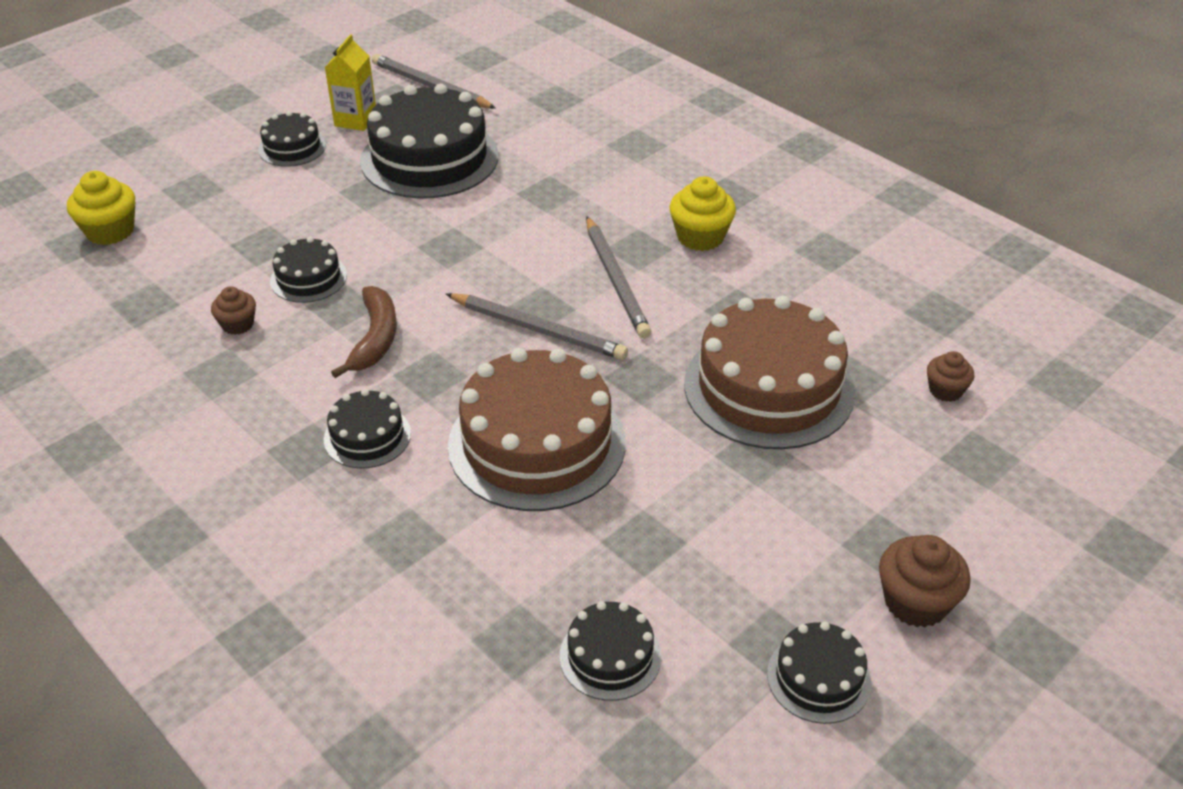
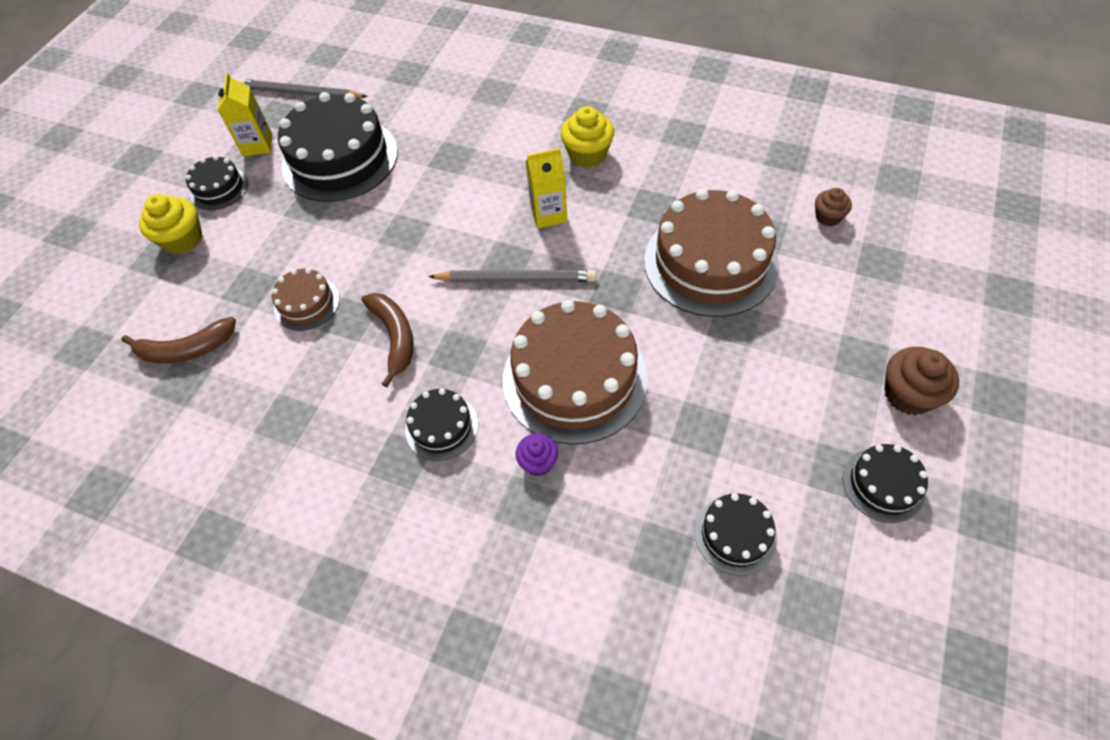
camera: 20 degrees left, 15 degrees up
yellow cupcake [67,171,135,245] -> yellow cupcake moved to [139,194,202,254]
brown cupcake [211,286,256,335] -> none
black cake [270,237,347,303] -> brown cake [272,268,340,331]
grey pencil [586,216,651,338] -> yellow carton [525,148,567,228]
none -> brown banana [122,317,236,363]
none -> purple cupcake [516,433,558,476]

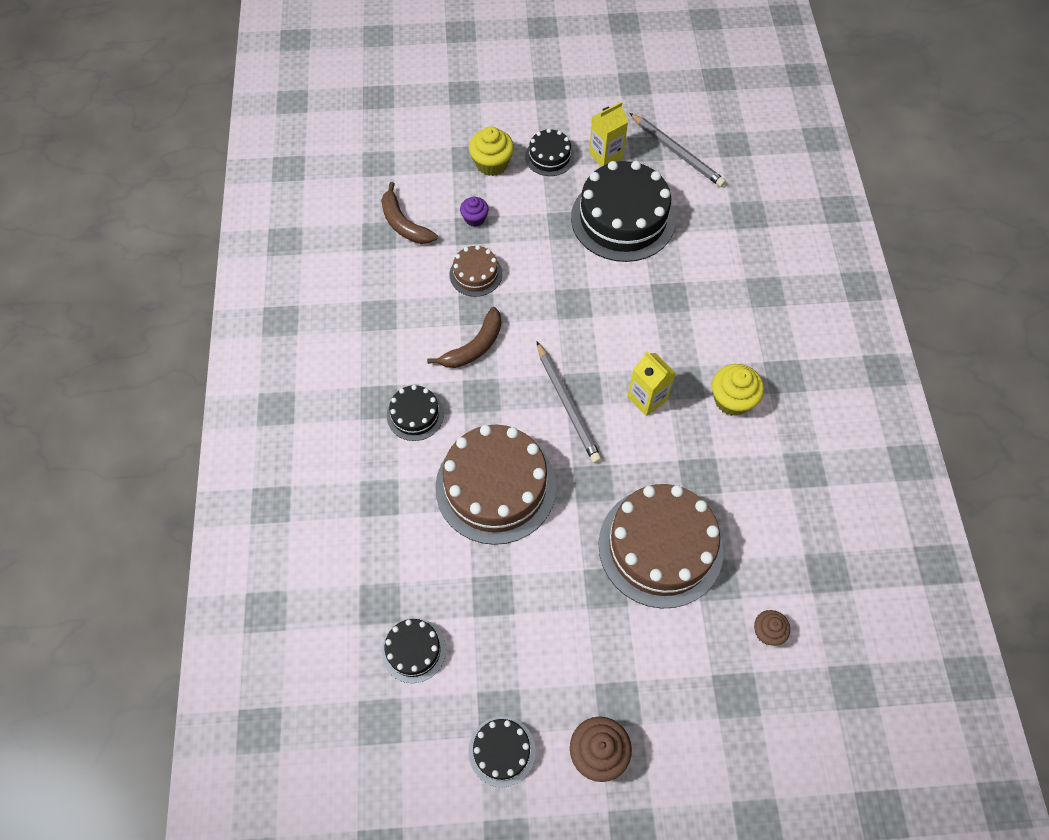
camera: 60 degrees right, 5 degrees up
grey pencil [239,79,368,98] -> grey pencil turned 150 degrees clockwise [630,113,726,187]
purple cupcake [516,433,558,476] -> purple cupcake moved to [460,197,489,227]

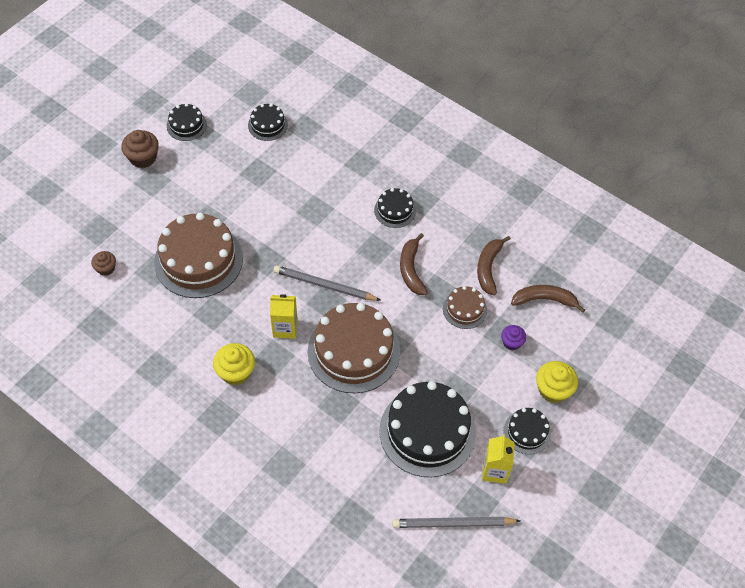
camera: 130 degrees right, 5 degrees down
brown cake [435,425,556,545] -> brown cake moved to [308,303,400,393]
none -> brown banana [477,236,511,295]

